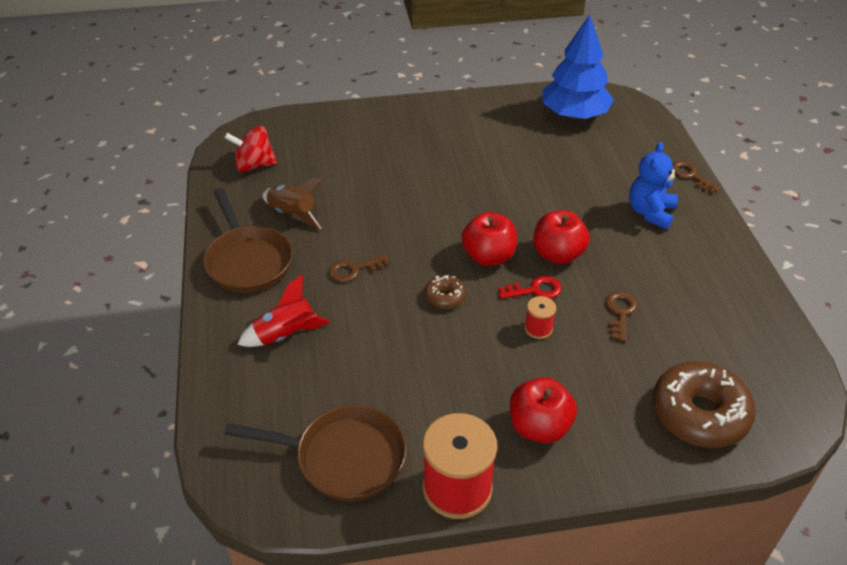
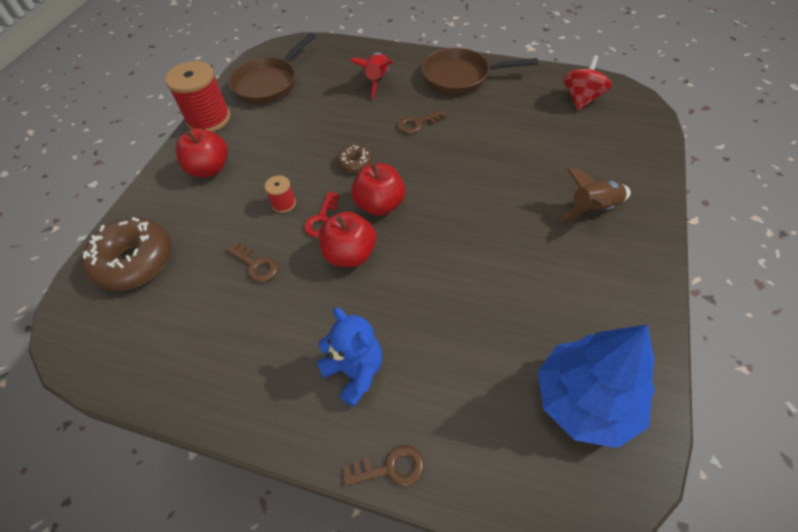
camera: 120 degrees right, 10 degrees up
brown rocket [263,178,325,229] -> brown rocket moved to [560,169,631,222]
brown key [329,255,390,282] -> brown key turned 120 degrees counterclockwise [397,110,446,134]

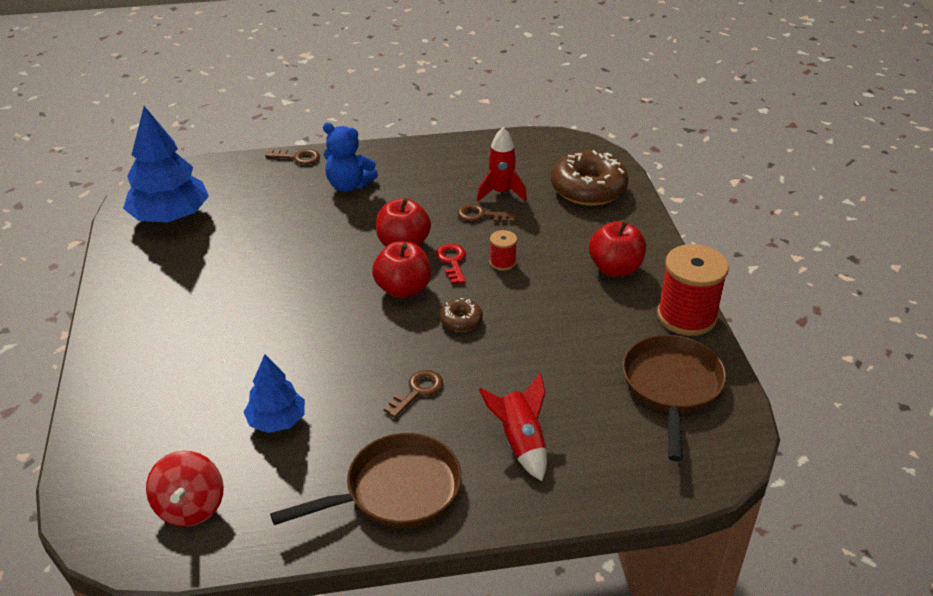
camera: 150 degrees right, 15 degrees down
brown key [343,445,424,486] -> brown key turned 135 degrees counterclockwise [265,149,320,165]
brown rocket [560,169,631,222] -> none
none -> blue tree [244,354,305,433]
none -> red rocket [477,127,527,201]

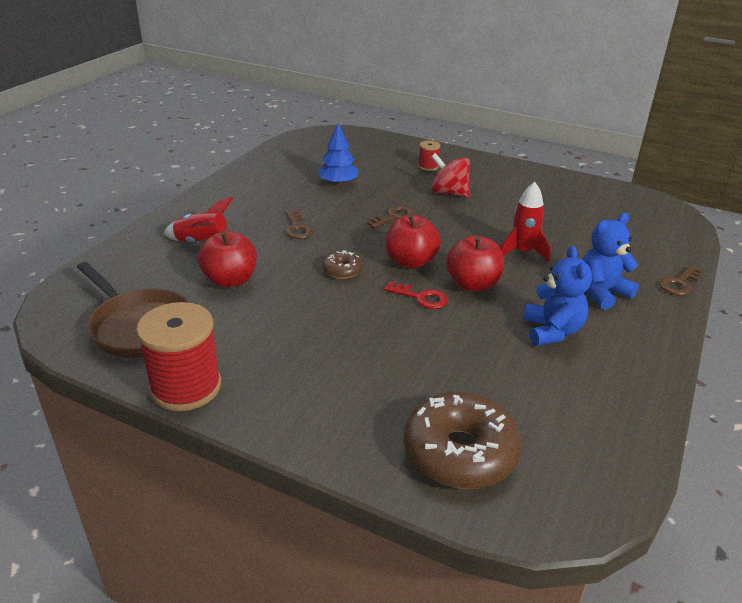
camera: 125 degrees right, 5 degrees down
blue tree [123,106,209,222] -> none
red spinning top [146,451,224,527] -> red spinning top moved to [431,153,470,197]
brown pan [270,433,462,528] -> none
brown key [458,204,517,222] -> brown key moved to [367,206,414,229]
red rocket [477,127,527,201] -> red rocket moved to [500,182,551,262]
red spool [489,230,517,271] -> red spool moved to [418,141,440,171]
red apple [589,221,646,277] -> red apple moved to [198,231,257,288]
none -> blue teddy bear [523,246,592,346]

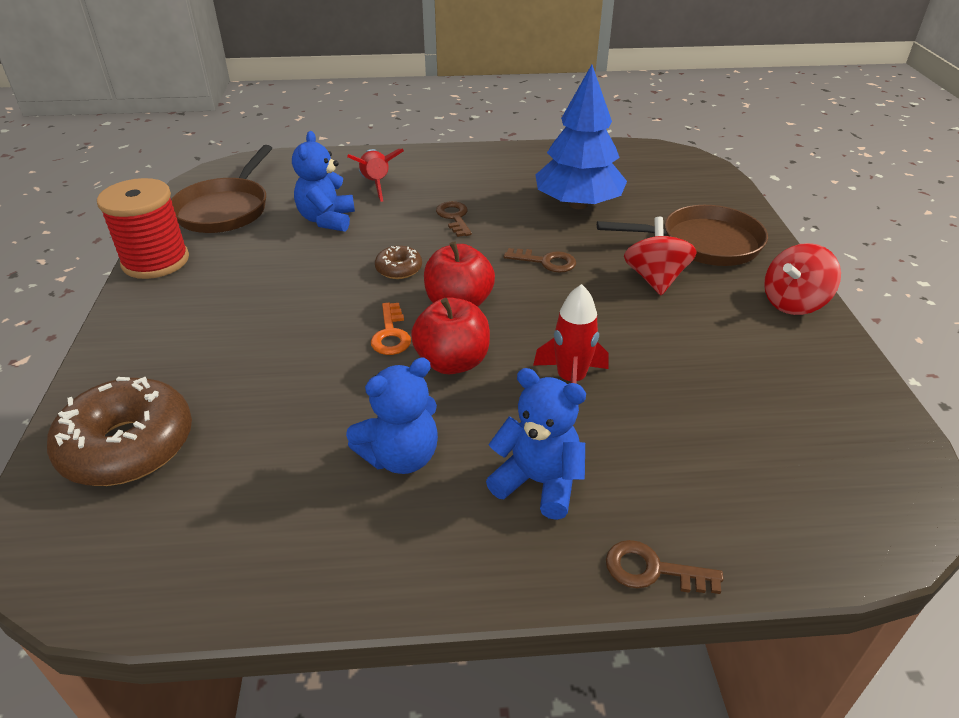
camera: 60 degrees right, 5 degrees up
red apple [198,231,257,288] -> blue teddy bear [292,131,355,232]
brown key [286,210,313,239] -> brown key turned 120 degrees clockwise [436,201,472,237]
blue tree [317,123,358,185] -> blue tree [536,65,627,209], size x1.71
red key [384,282,448,309] -> orange key [371,303,411,355]
red spool [418,141,440,171] -> brown pan [597,205,768,266]
none -> red spinning top [764,243,841,315]

